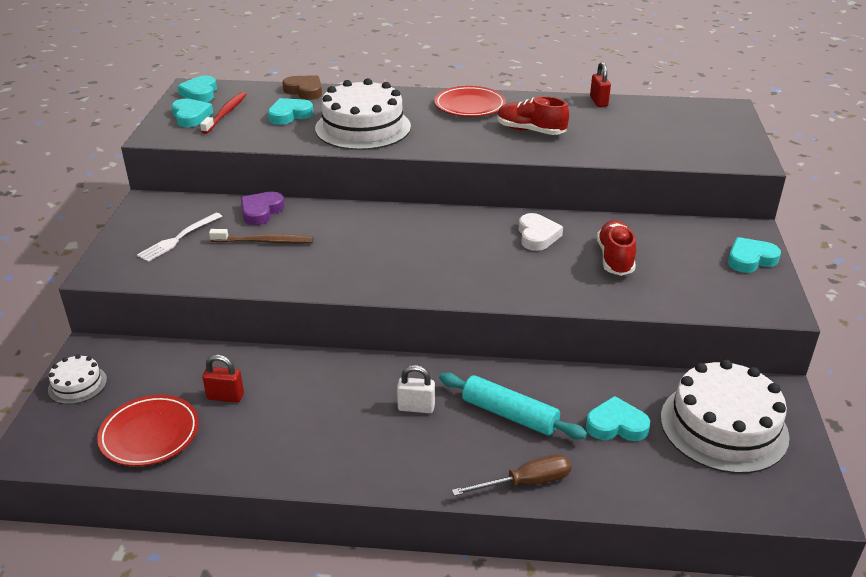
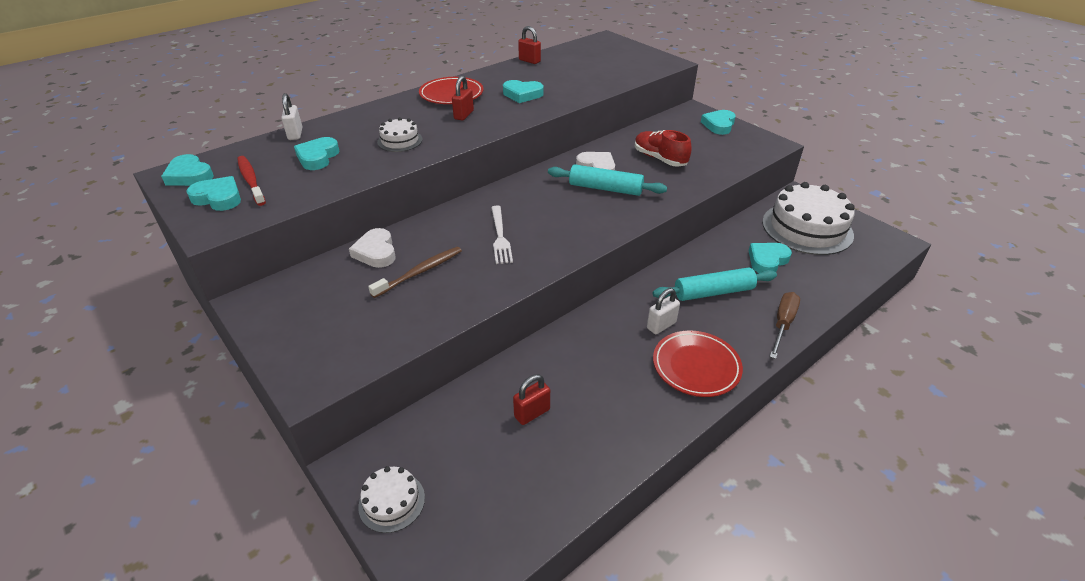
camera: 45 degrees left, 5 degrees up
red plate [97,395,199,466] -> red plate moved to [653,331,743,397]
white fork [137,213,222,262] -> white fork moved to [491,206,513,264]
purple heart [241,191,284,225] -> white heart [349,228,396,268]
brown heart [282,75,322,100] -> white padlock [281,93,302,140]
white cake [315,78,411,150] -> white cake [377,117,423,152], size x0.48
red shoe [497,96,569,135] -> turquoise heart [503,80,544,103]
none -> red padlock [452,76,474,120]
none -> turquoise rolling pin [548,164,667,196]

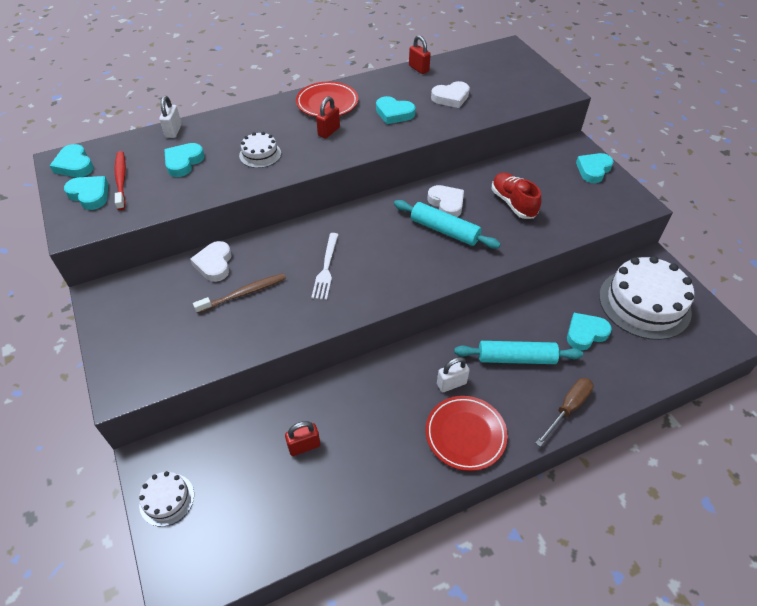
camera: 15 degrees right, 10 degrees up
none -> white heart [431,81,470,108]

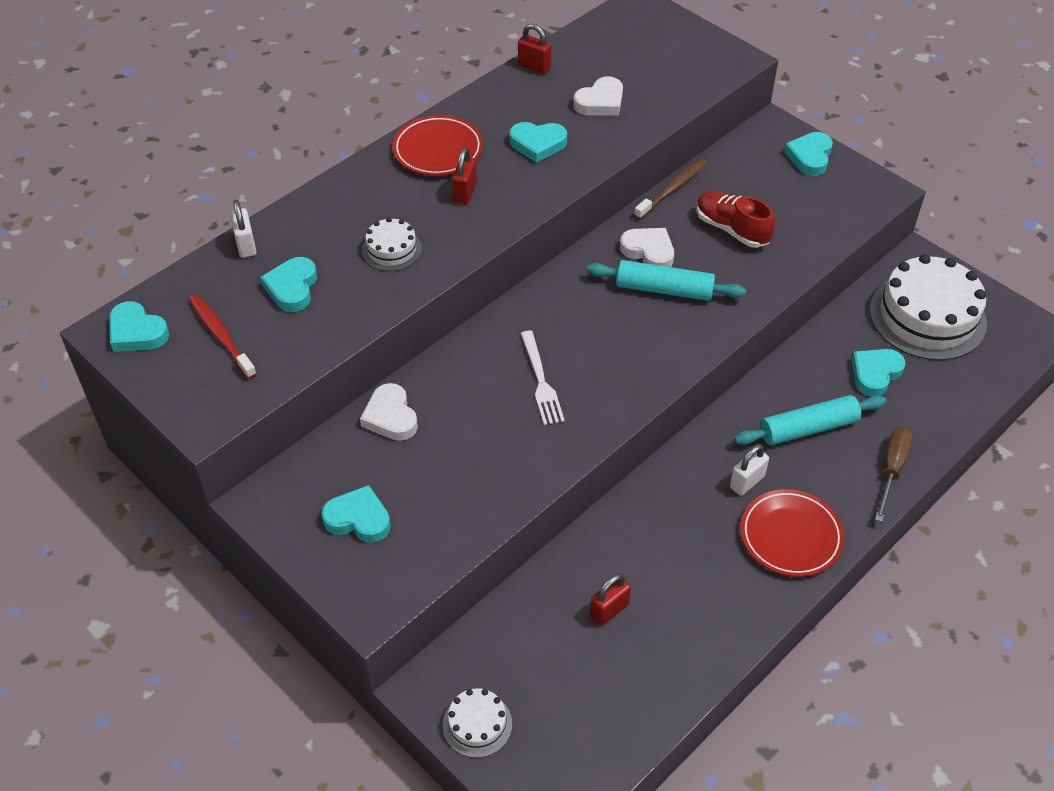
camera: 20 degrees left, 0 degrees up
turquoise heart [64,176,108,210] -> turquoise heart moved to [321,485,391,543]
brown toothbrush [193,273,286,314] -> brown toothbrush moved to [634,159,707,219]

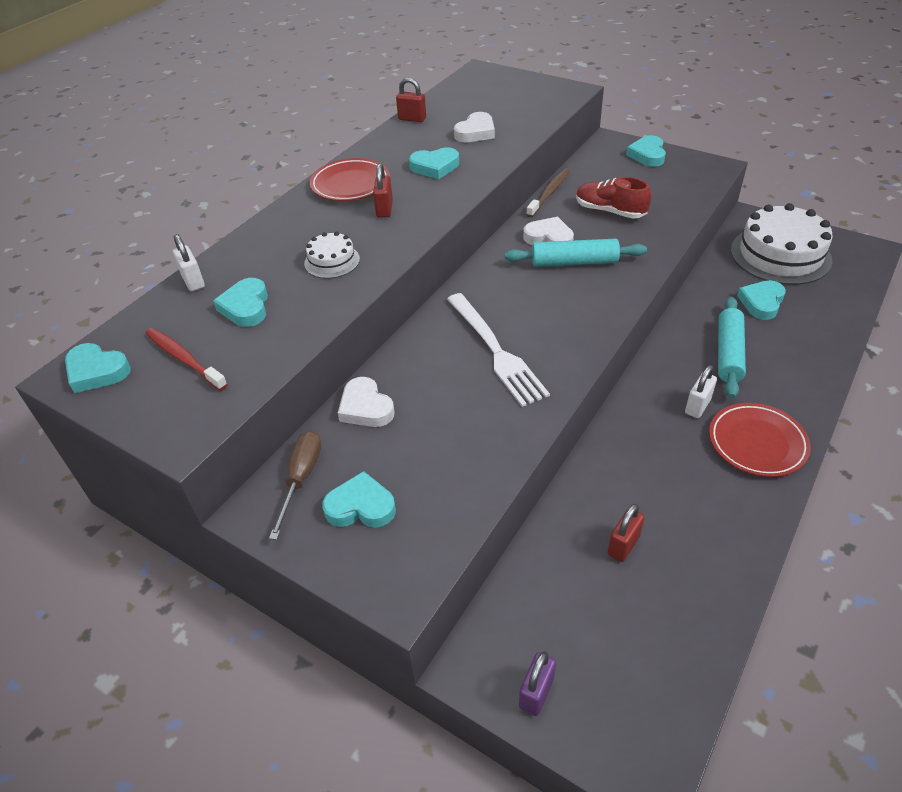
camera: 10 degrees left, 5 degrees down
white cake [443,688,512,758] -> purple padlock [519,651,556,716]
white fork [520,331,565,425] -> white fork [447,293,550,407], size x1.54
turquoise rolling pin [734,395,886,445] -> turquoise rolling pin turned 45 degrees counterclockwise [718,297,746,398]
brown screwdriver [875,427,913,522] -> brown screwdriver moved to [269,430,321,540]

